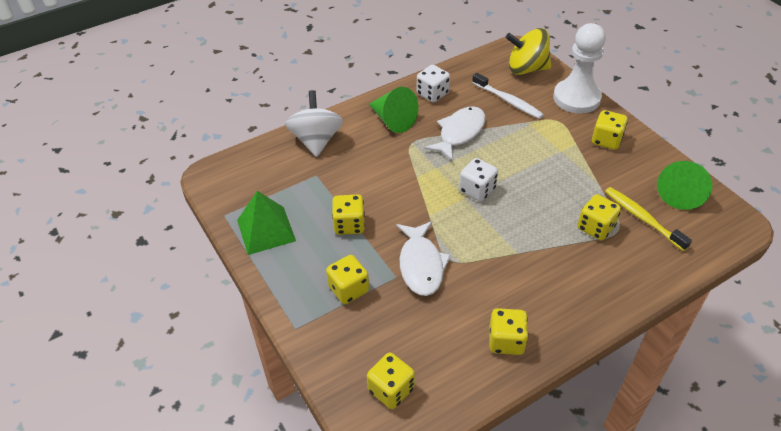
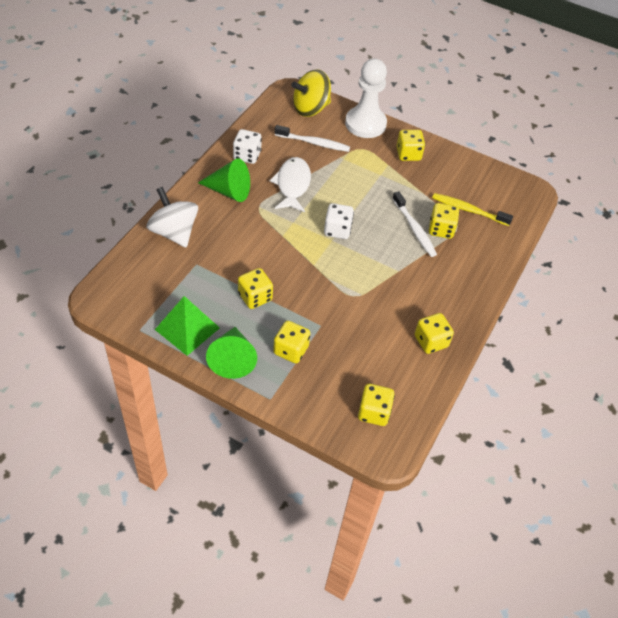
camera: 35 degrees left, 5 degrees up
white fish [396,221,451,296] -> none
green cone [657,161,713,210] -> green cone moved to [206,327,257,379]
none -> white toothbrush [393,191,437,257]

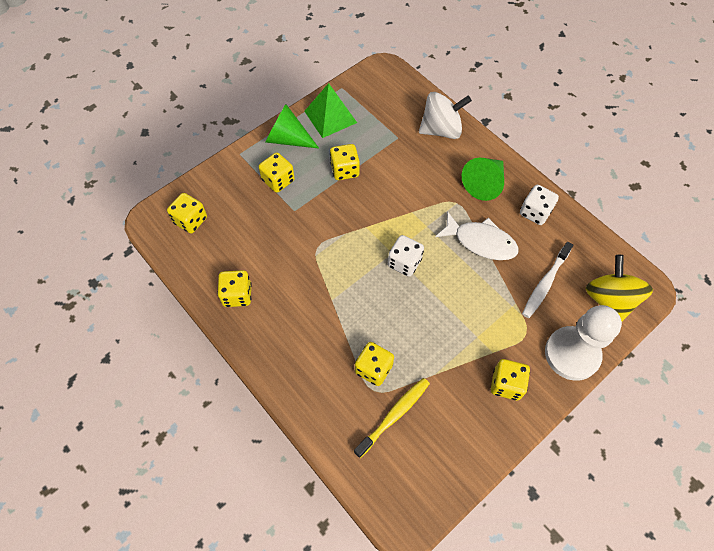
camera: 115 degrees right, 10 degrees up
white toothbrush [393,191,437,257] -> none

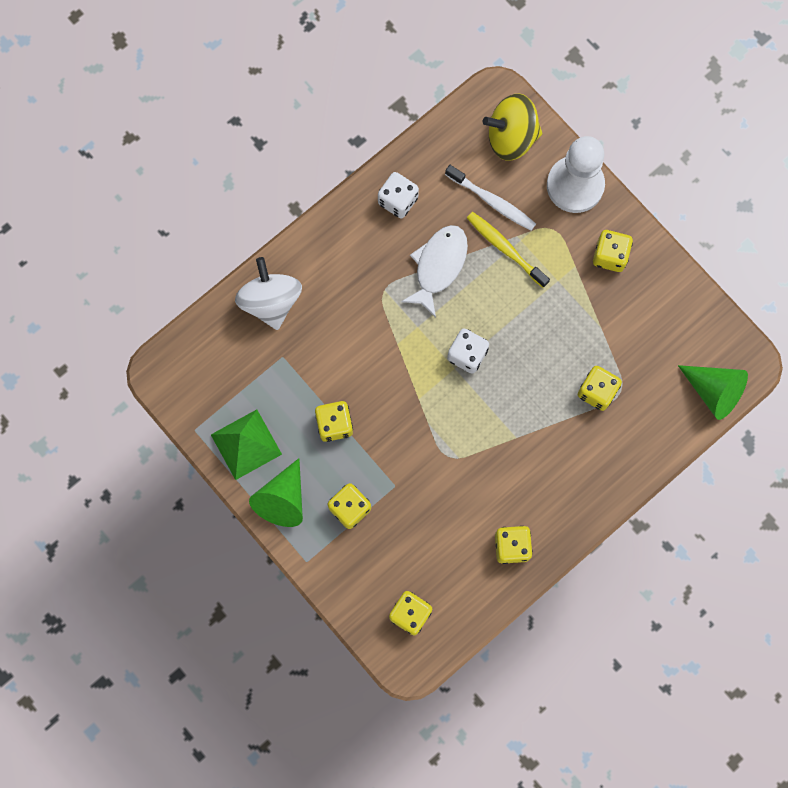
camera: 90 degrees left, 15 degrees up
yellow toothbrush [354,378,430,458] -> yellow toothbrush moved to [467,212,550,288]
green cone [462,157,504,201] -> green cone moved to [678,365,748,420]

